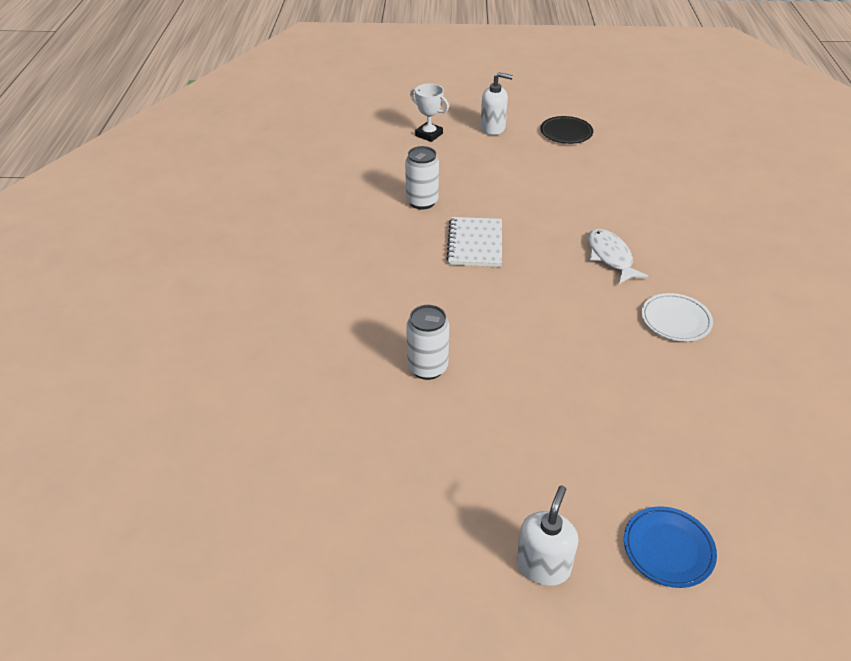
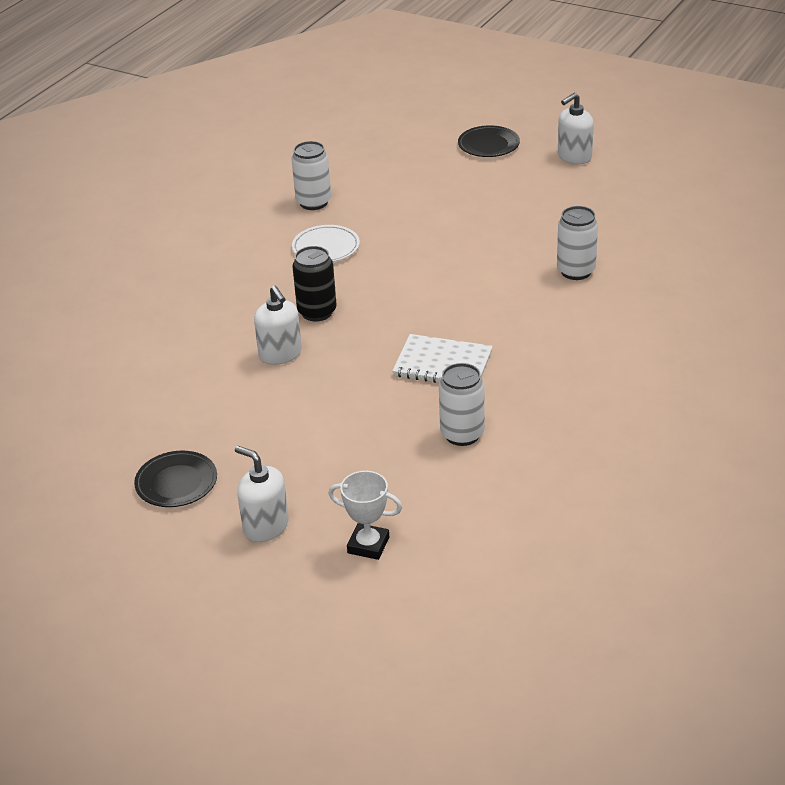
camera: 150 degrees left, 5 degrees down
white trophy [410,83,449,142] -> white trophy turned 45 degrees counterclockwise [329,471,402,560]
white notebook [446,217,502,267] -> white notebook turned 75 degrees clockwise [392,334,493,383]
white fish [588,229,649,284] -> black can [292,246,337,321]
blue plate [624,506,717,588] -> black plate [458,125,520,157]
none -> white soap dispenser [254,286,302,365]
none -> white can [292,141,331,210]

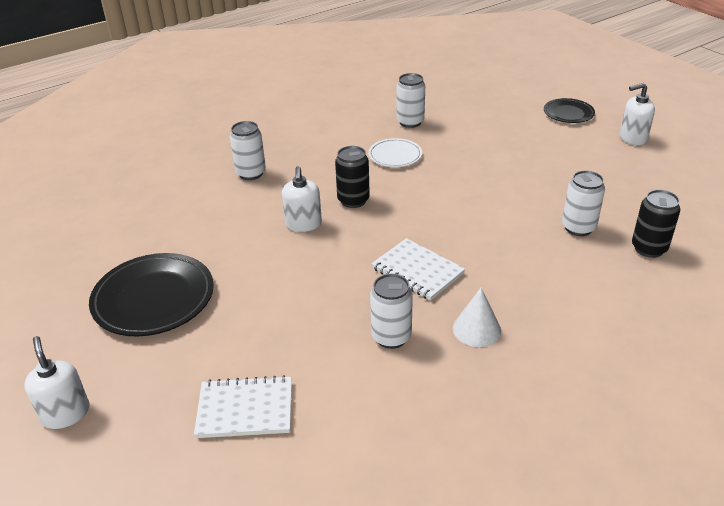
camera: 25 degrees right, 0 degrees up
black plate [134,451,217,507] -> black plate [89,253,214,336], size x1.78
white soap dispenser [235,446,289,542] -> white soap dispenser moved to [24,336,89,429]
white trophy [329,471,402,560] -> white notebook [194,375,292,438]
none -> white can [230,121,266,180]
none -> white cone [453,288,501,347]
none -> black can [632,190,680,258]

